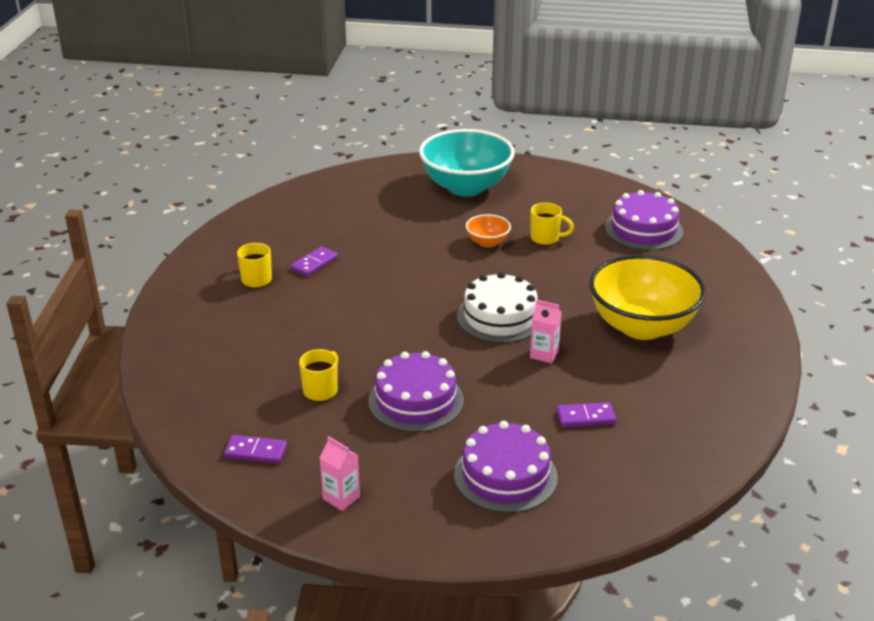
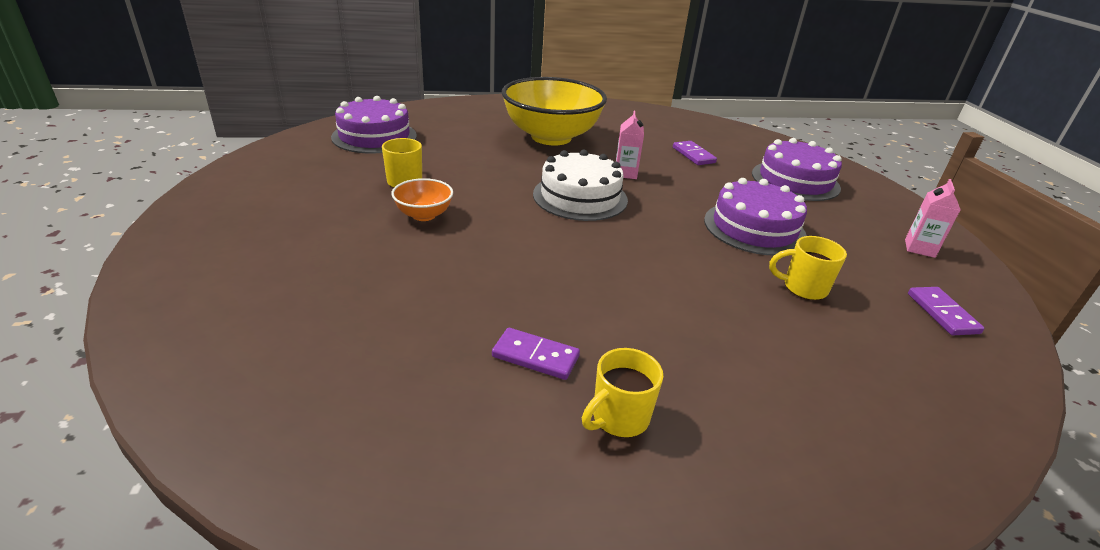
camera: 110 degrees left, 0 degrees up
turquoise bowl [419,129,515,196] -> none

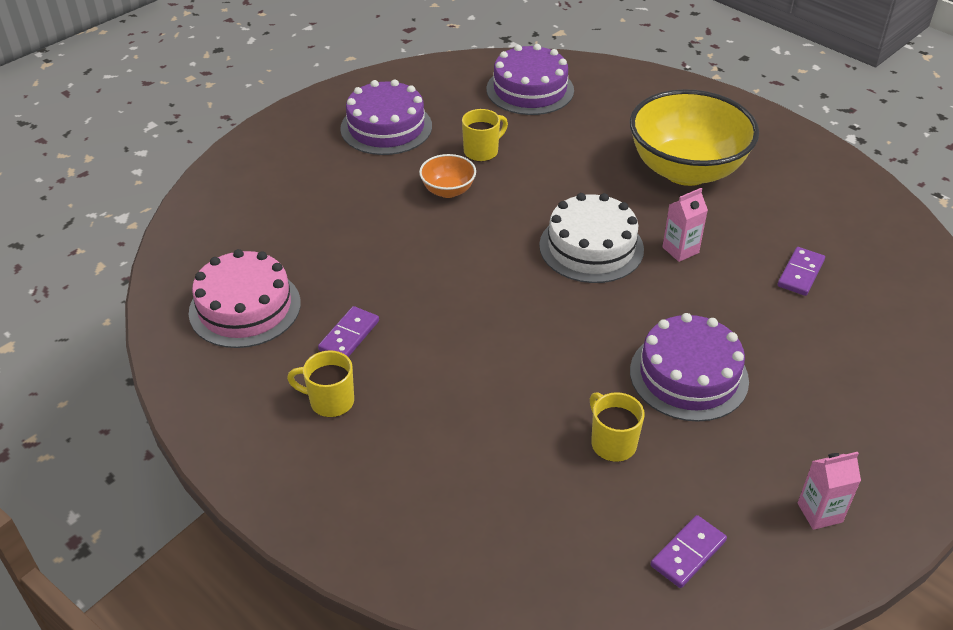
camera: 55 degrees right, 10 degrees up
purple domino [492,328,580,380] -> purple domino turned 45 degrees clockwise [318,306,379,357]
purple cake [752,138,842,201] -> purple cake moved to [340,79,432,155]
none -> pink cake [189,249,301,348]

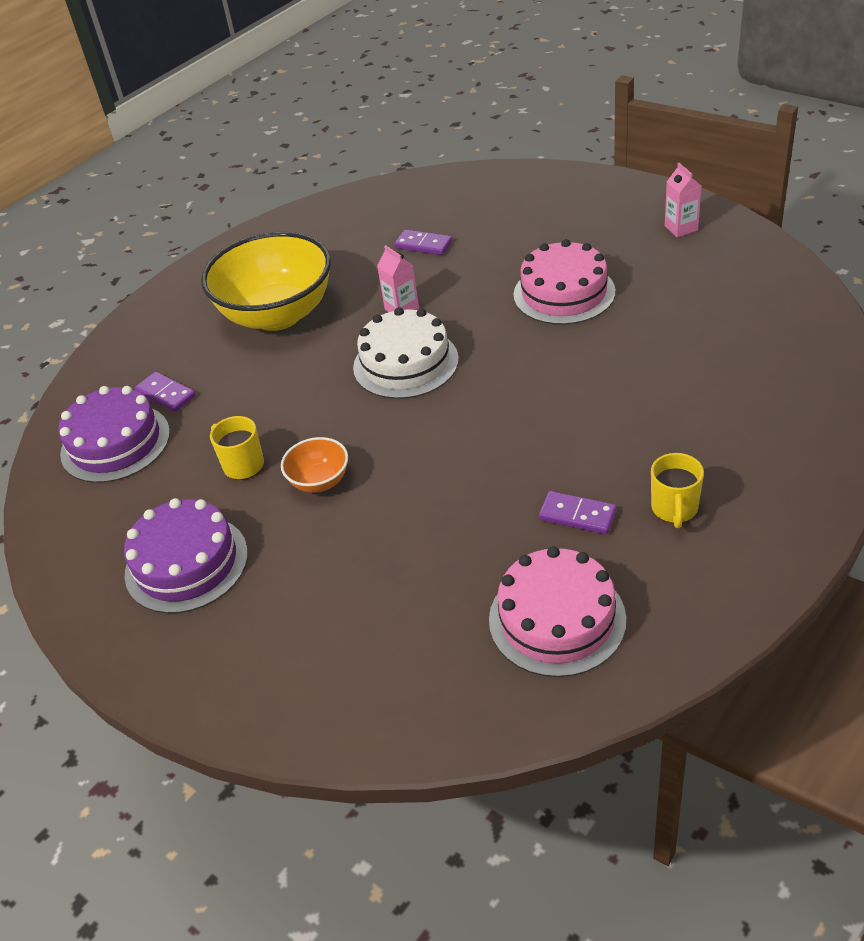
camera: 90 degrees left, 0 degrees up
yellow mug [590,392,645,462] -> none
purple cake [630,313,749,422] -> pink cake [514,239,616,325]
purple domino [651,515,727,588] -> purple domino moved to [135,372,196,412]

